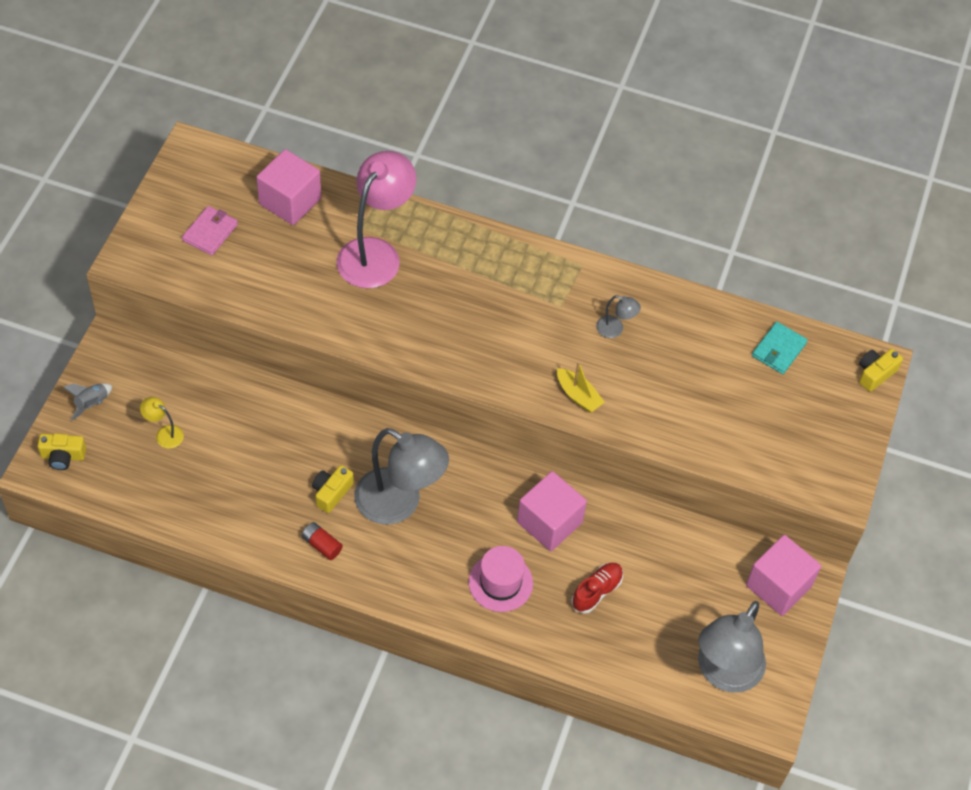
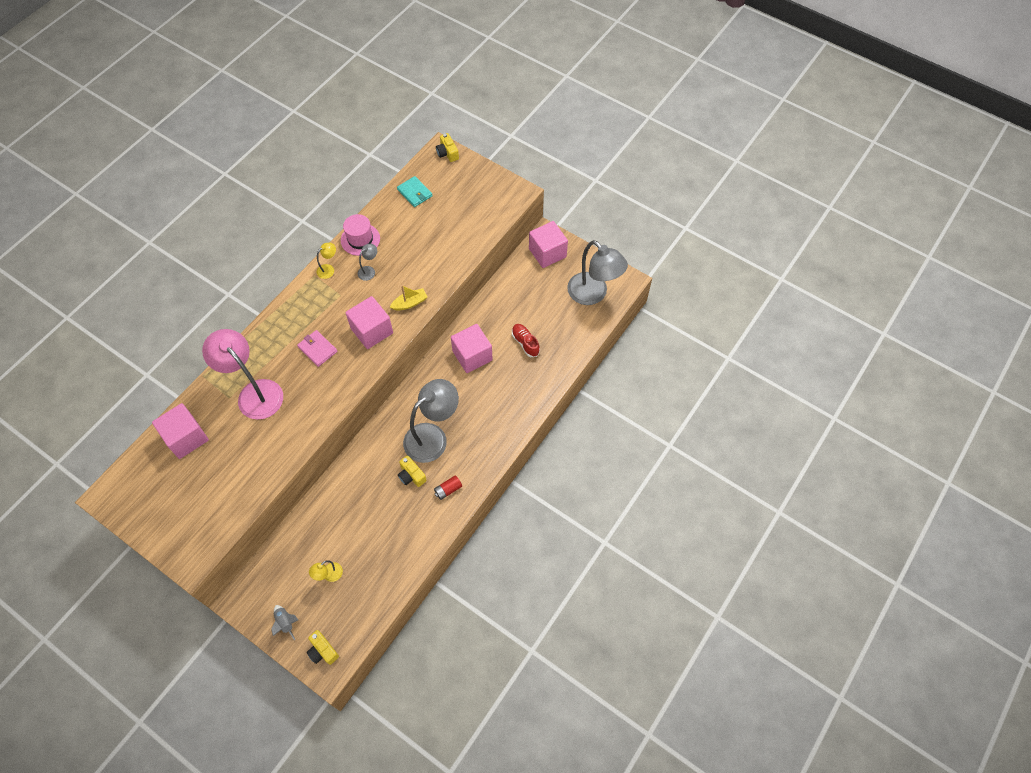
camera: 70 degrees left, 5 degrees up
yellow camera [38,433,86,470] -> yellow camera turned 120 degrees clockwise [307,630,339,665]
pink wallet [182,206,238,255] -> pink wallet moved to [297,330,337,367]
pink hat [469,546,533,612] -> pink hat moved to [341,214,380,256]
none -> yellow lamp [317,243,336,279]
none -> pink cube [345,296,393,349]

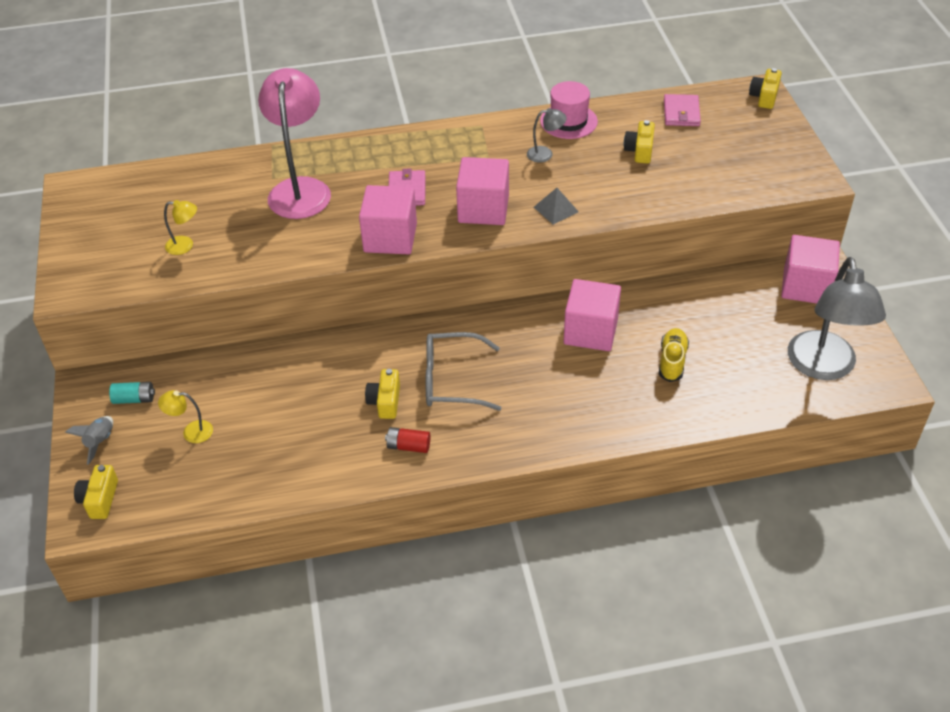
camera: 45 degrees right, 15 degrees down
pink cube [152,403,209,459] -> pink cube moved to [359,185,417,254]
yellow lamp [317,243,336,279] -> yellow lamp moved to [164,200,197,255]
yellow boat [390,285,428,310] -> grey pyramid [534,188,579,224]
turquoise wallet [397,176,433,207] -> pink wallet [664,94,701,126]
grey lamp [403,379,459,463] -> grey glasses [426,332,502,411]
red shoe [512,324,540,357] -> yellow shoe [659,328,689,382]
none -> turquoise battery [109,382,155,404]
none -> yellow camera [624,120,655,164]

